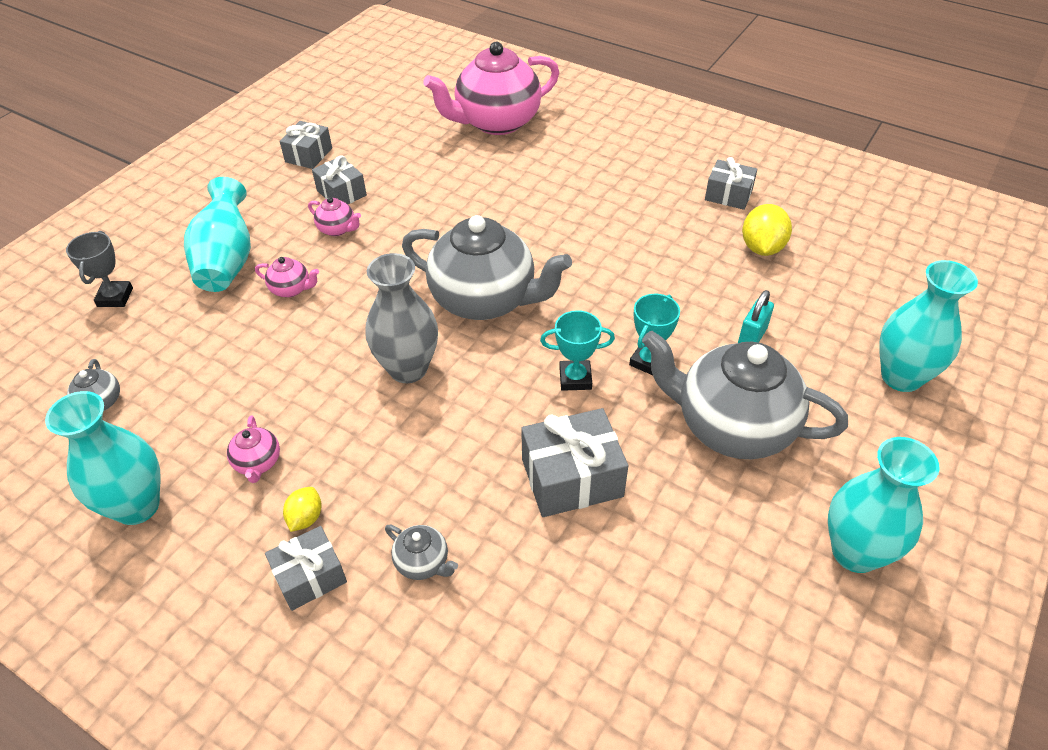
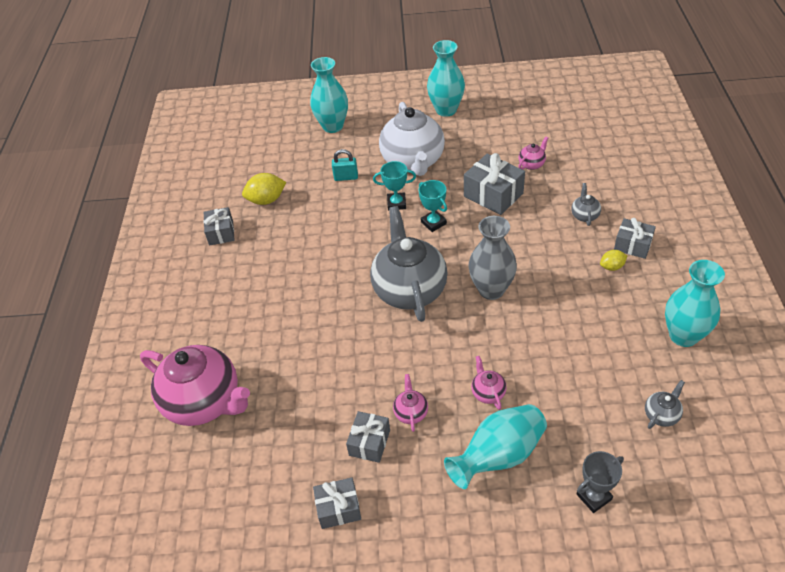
camera: 120 degrees left, 0 degrees up
pink teapot [227,416,280,483] -> pink teapot moved to [518,137,548,170]
grey teapot [642,331,848,459] -> white teapot [379,102,445,176]

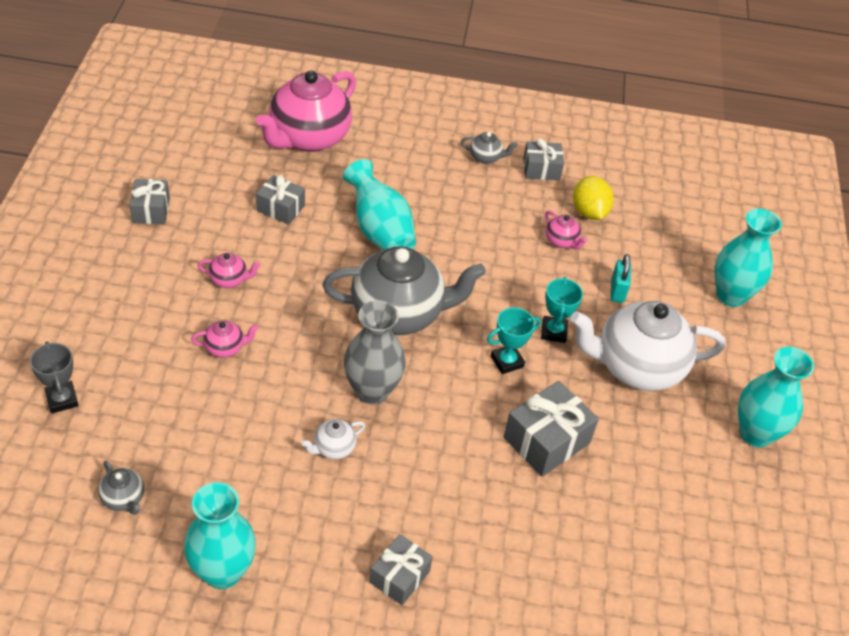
camera: 90 degrees right, 0 degrees up
grey gift [346,411,390,463] -> grey gift moved to [256,175,305,225]
turquoise vase [444,404,547,489] -> turquoise vase moved to [343,159,416,250]
pink teapot [518,137,548,170] -> pink teapot moved to [545,210,587,250]
grey teapot [571,183,601,226] -> grey teapot moved to [461,132,517,164]
yellow lemon [600,250,627,271] -> none
none -> white teapot [301,419,365,459]

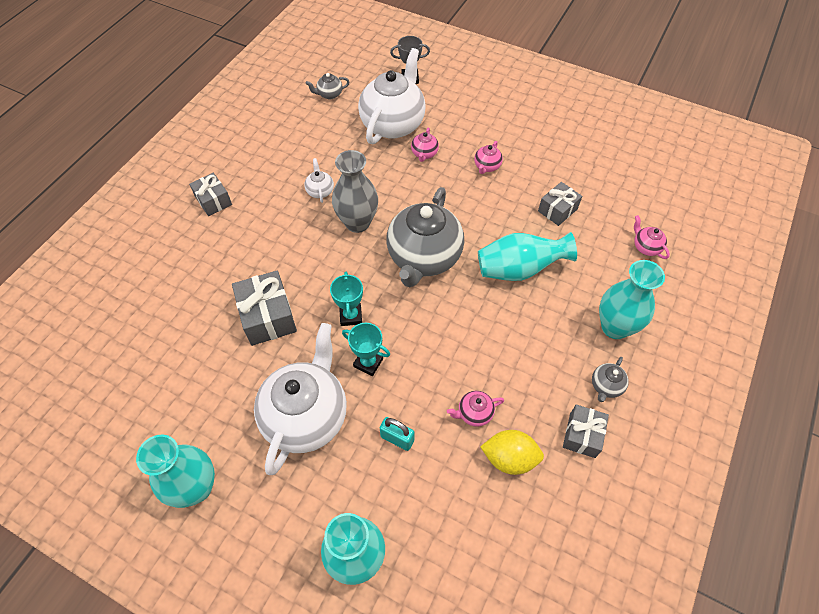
camera: 115 degrees right, 10 degrees up
grey gift [130,179,170,224] -> none
turquoise vase [184,482,256,589] -> turquoise vase moved to [599,260,665,339]
pink teapot [256,70,356,152] -> pink teapot [634,215,670,259], size x0.41
none -> white teapot [358,48,426,144]

